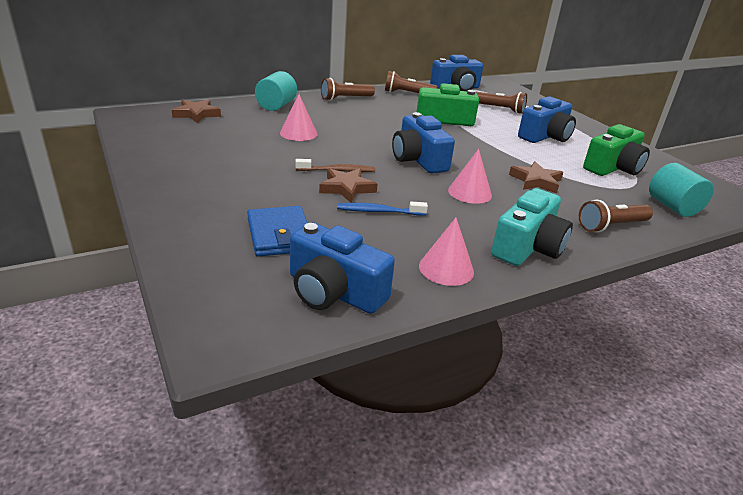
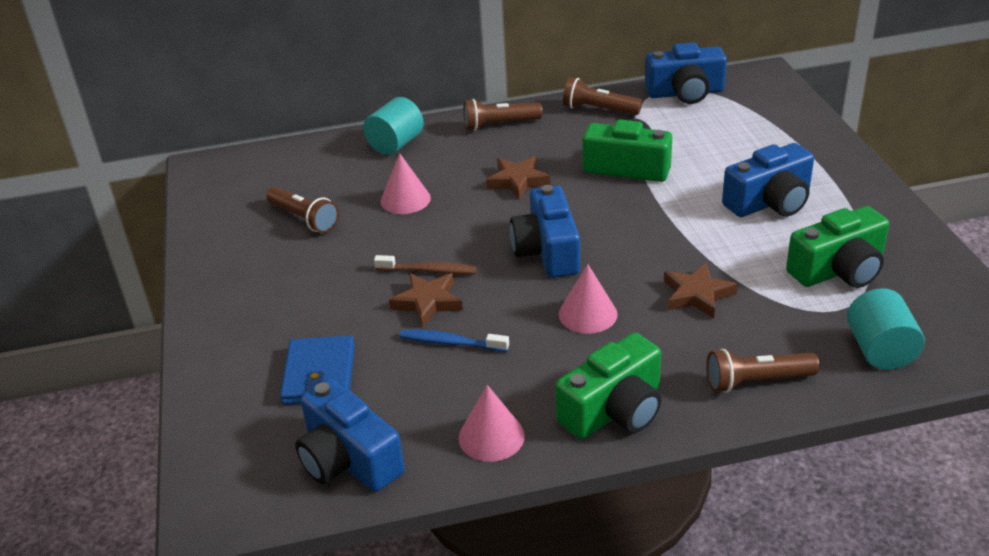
camera: 20 degrees right, 5 degrees up
brown star [172,99,221,123] -> brown star moved to [486,156,550,200]
brown flashlight [476,92,527,114] -> brown flashlight moved to [267,187,339,233]
turquoise camera [491,188,573,266] -> green camera [555,333,662,439]

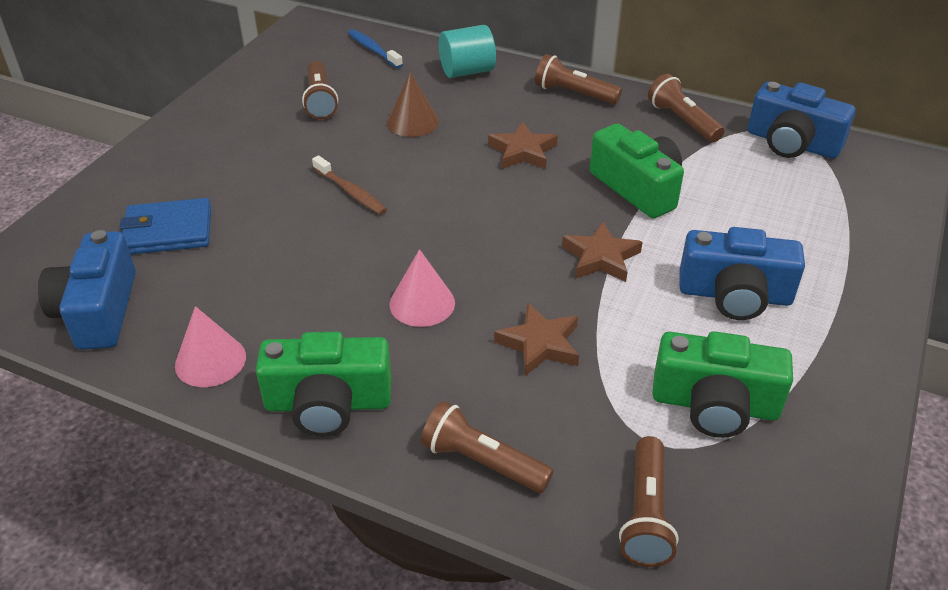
camera: 35 degrees right, 5 degrees up
blue wallet [280,335,355,405] -> blue wallet turned 45 degrees clockwise [119,198,211,254]
pink cone [381,153,431,214] -> brown cone [387,72,439,137]
brown star [389,273,463,327] -> brown star moved to [562,222,643,282]
blue toothbrush [400,330,509,352] -> blue toothbrush moved to [348,29,403,68]
blue camera [510,185,580,278] -> none
turquoise cylinder [847,288,925,370] -> brown flashlight [619,436,679,567]

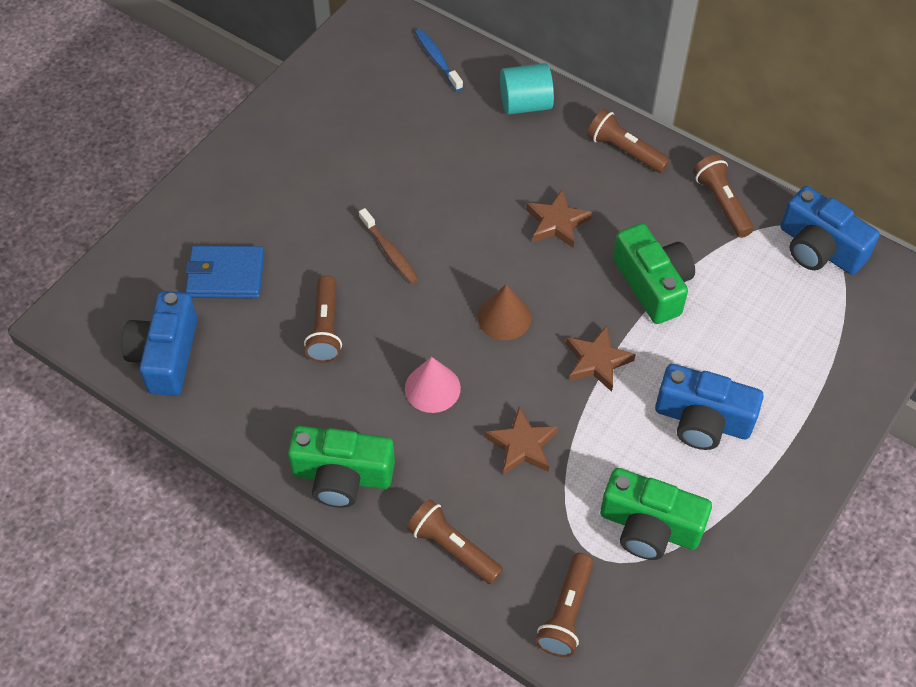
camera: 10 degrees right, 15 degrees up
pink cone [175,306,246,387] -> none
brown flashlight [302,61,338,119] -> brown flashlight moved to [304,275,342,363]
brown cone [387,72,439,137] -> brown cone moved to [477,284,531,340]

